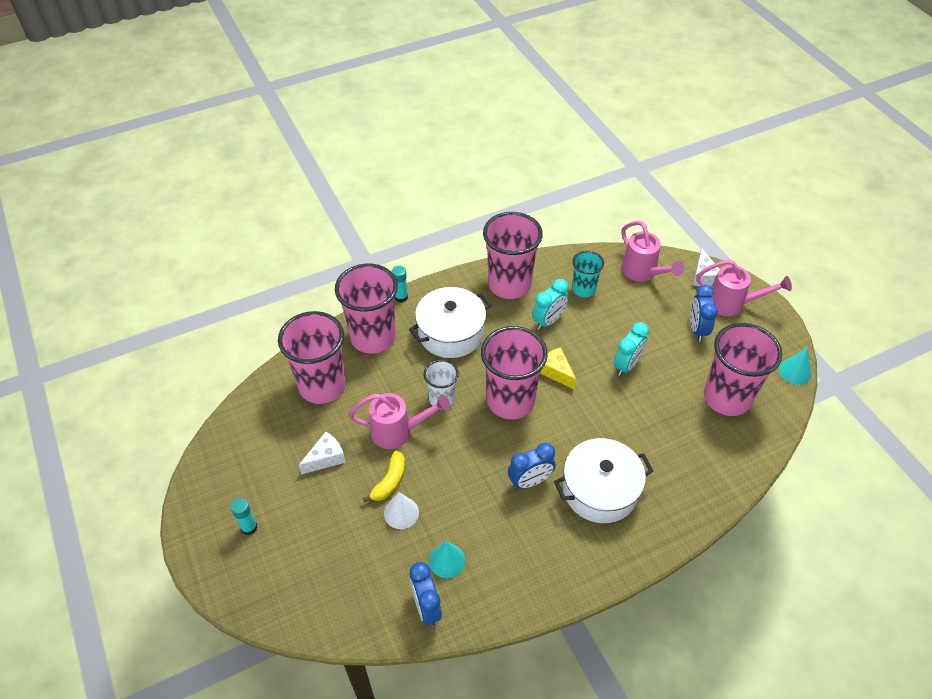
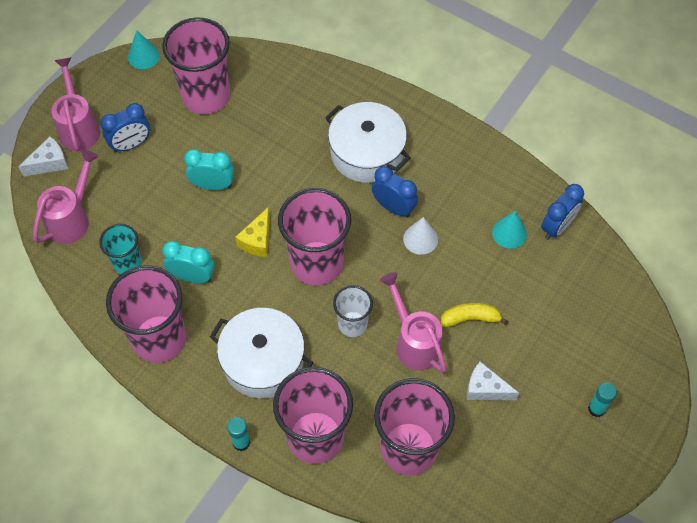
camera: 120 degrees left, 10 degrees up
white cone [384,492,419,529] -> white cone moved to [403,217,438,255]

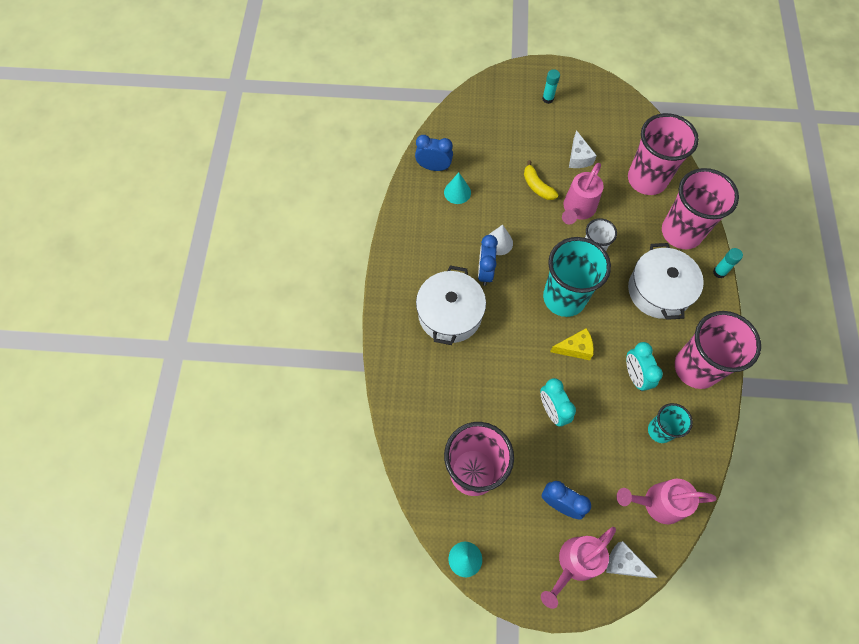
camera: 120 degrees left, 5 degrees up
pink cup [278,188,351,286] -> turquoise cup [543,237,611,317]

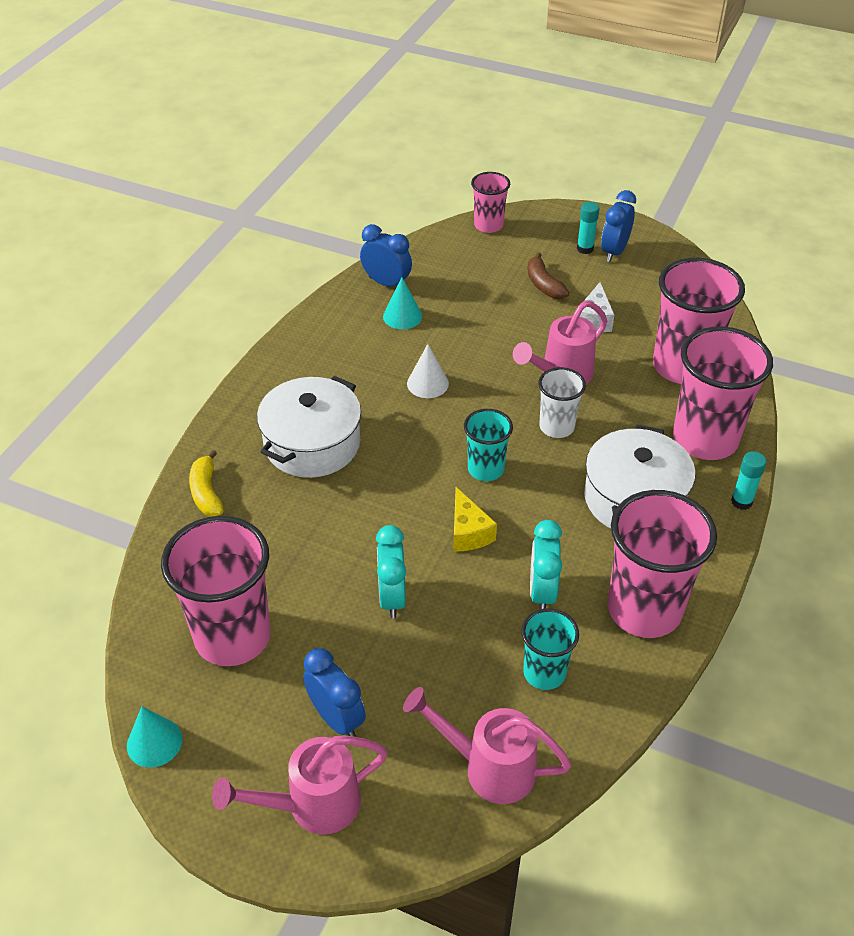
camera: 20 degrees right, 20 degrees down
blue clock [478,235,498,286] -> blue clock moved to [601,190,636,262]
yellow banana [524,160,559,200] -> yellow banana moved to [189,450,224,516]
turquoise cup [543,237,611,317] -> turquoise cup [464,409,513,481], size x0.54
yellow cheese [550,328,594,360] -> yellow cheese turned 60 degrees clockwise [453,487,497,552]
white cheese [606,541,658,578] -> none
none -> pink cup [471,172,510,233]
none -> brown banana [527,252,569,299]

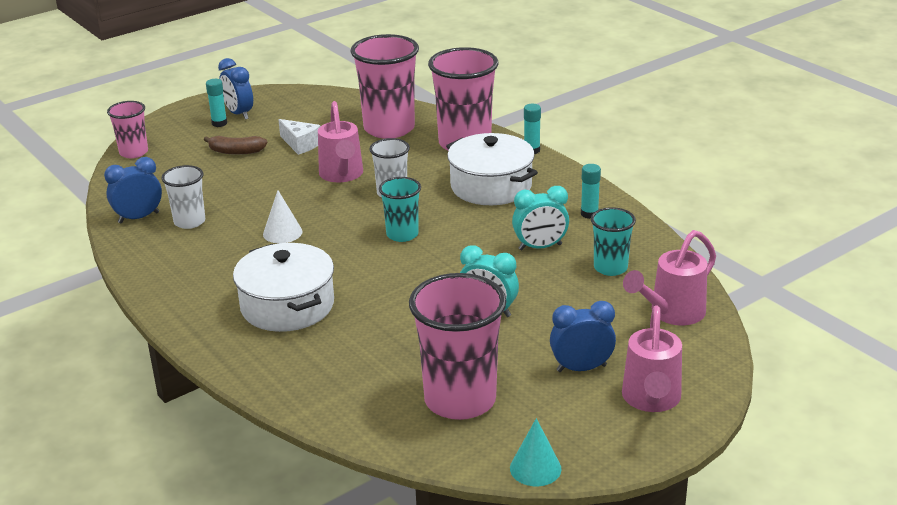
camera: 60 degrees left, 15 degrees down
yellow banana [189,450,224,516] -> none
turquoise cone [383,277,422,329] -> white cup [162,165,205,229]
yellow cheese [453,487,497,552] -> none
turquoise clock [530,520,562,609] -> turquoise clock turned 45 degrees counterclockwise [512,186,569,250]
pink cup [607,490,717,638] -> turquoise glue stick [581,164,601,219]

